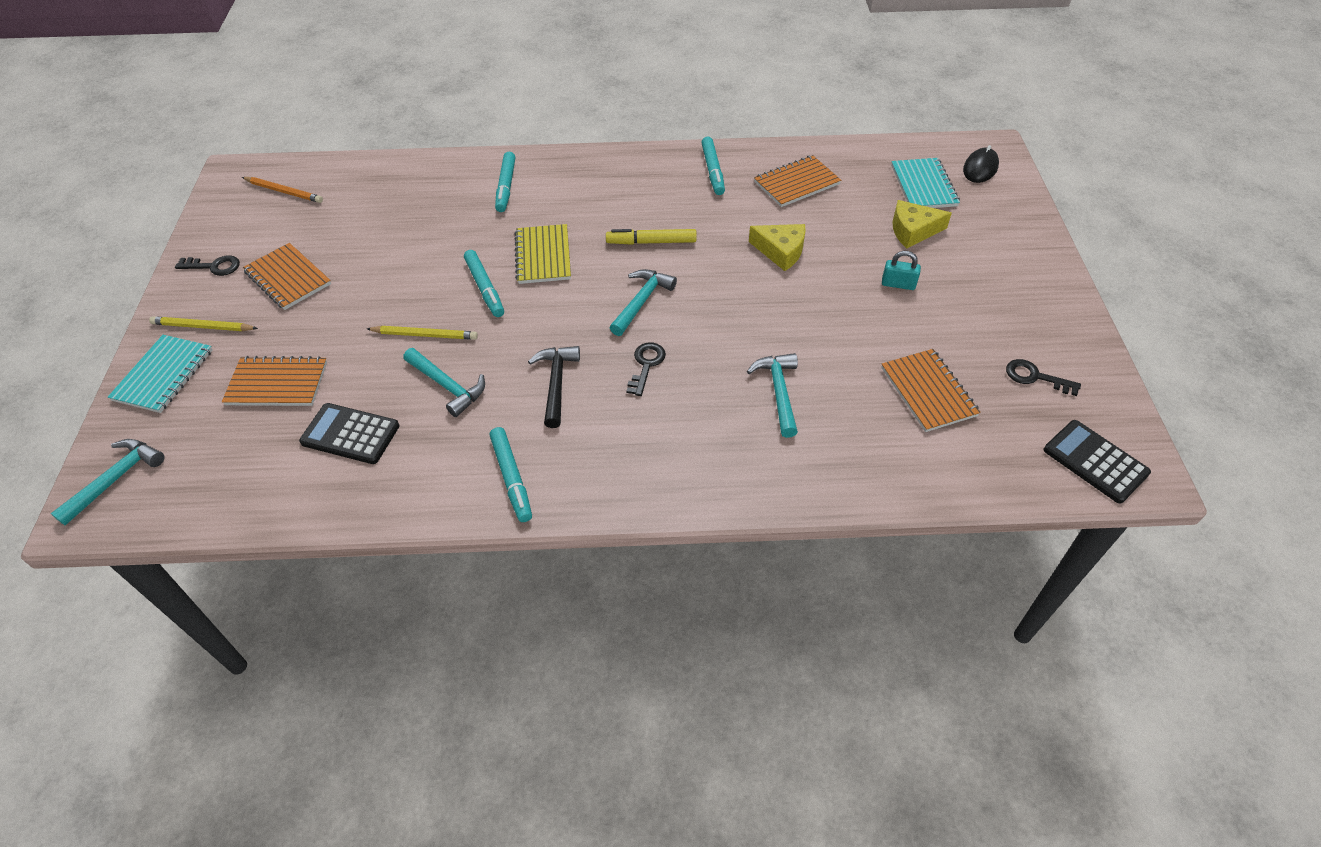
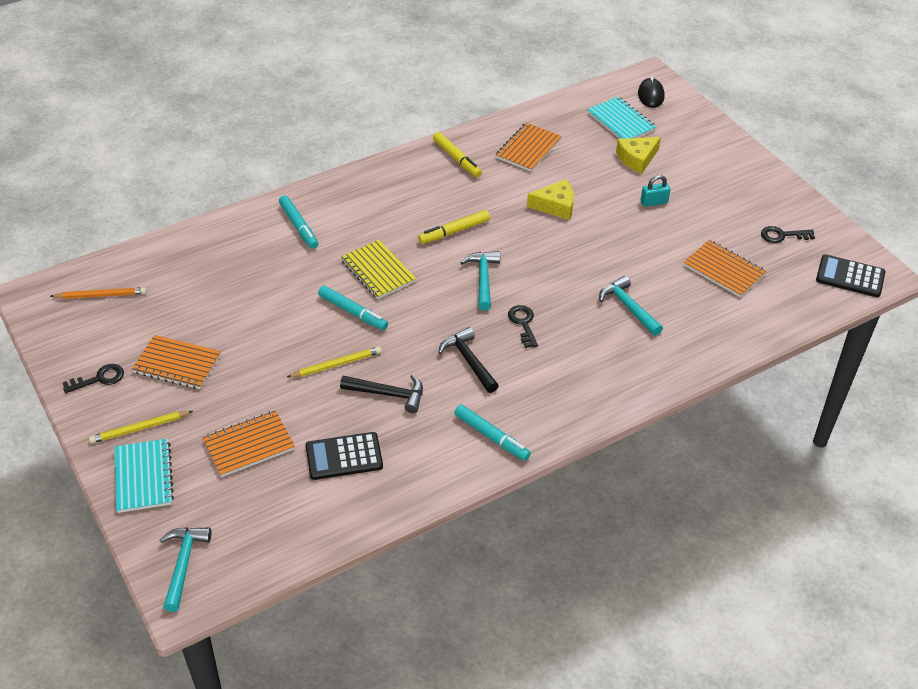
camera: 30 degrees left, 5 degrees down
turquoise hammer [403,348,485,417] -> black hammer [340,374,423,413]
turquoise marker [701,136,725,195] -> yellow marker [433,132,482,177]

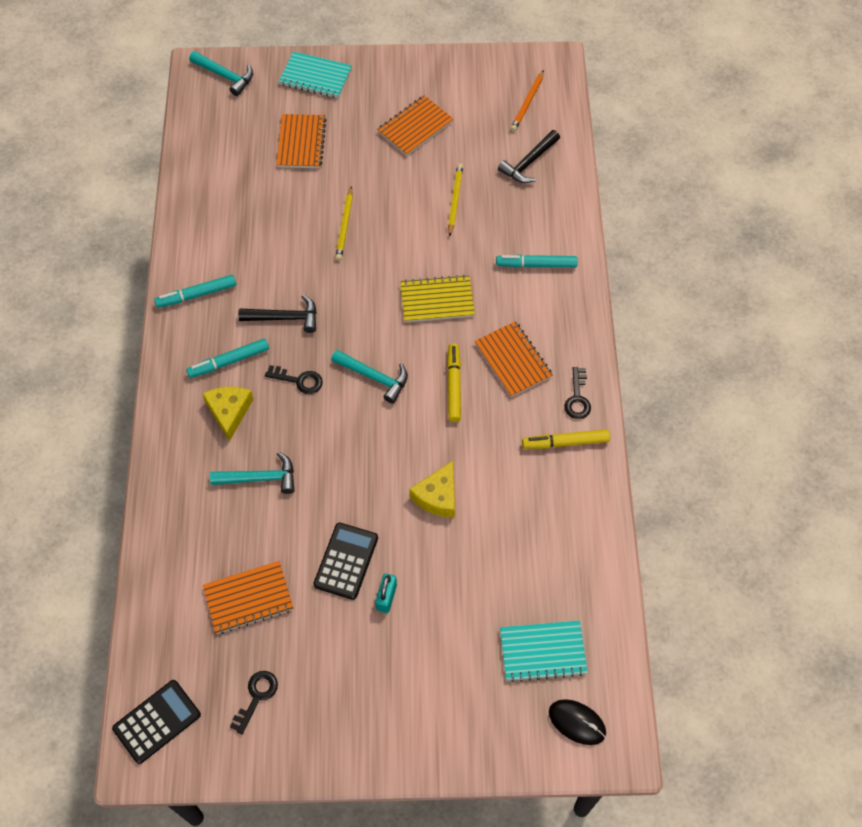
camera: 120 degrees right, 15 degrees up
black key [63,364,124,393] -> black key moved to [564,367,591,419]
yellow pencil [89,411,193,443] -> yellow pencil moved to [448,163,463,237]
black calculator [306,432,383,480] -> black calculator moved to [313,523,378,600]
turquoise marker [318,286,388,330] -> turquoise marker moved to [186,339,269,378]
black hammer [340,374,423,413] -> black hammer moved to [498,130,560,183]
orange notebook [496,123,562,172] -> orange notebook moved to [475,321,553,397]
yellow cheese [616,137,661,174] -> yellow cheese moved to [202,387,254,442]

